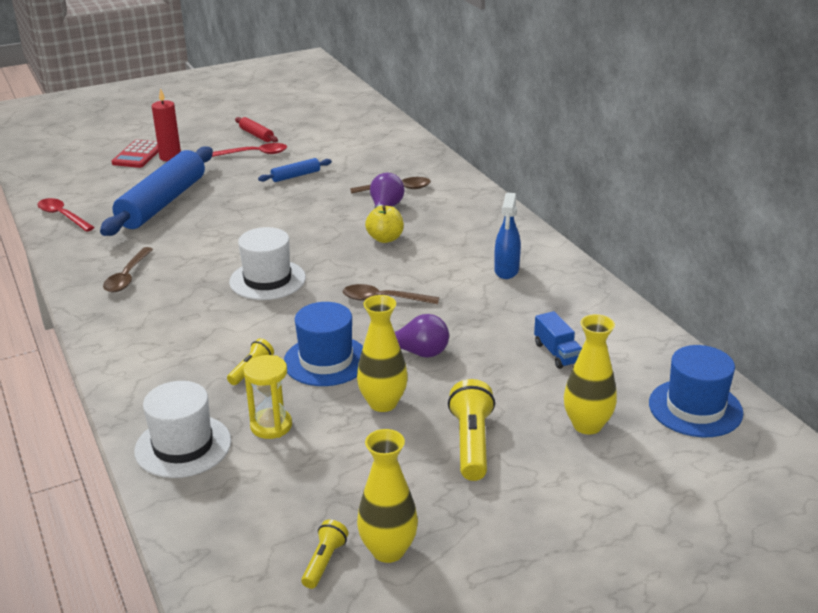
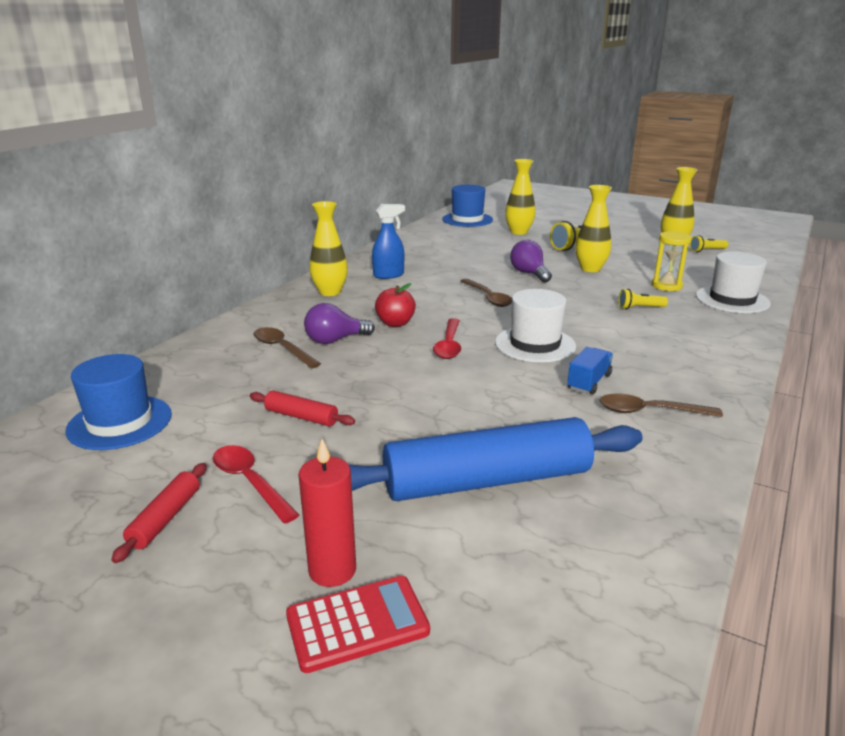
camera: 125 degrees left, 5 degrees down
red spoon [37,198,95,232] -> red spoon moved to [433,318,461,359]
brown spoon [103,247,153,292] -> brown spoon turned 150 degrees counterclockwise [600,394,723,417]
blue rolling pin [258,158,332,182] -> red rolling pin [250,390,355,426]
blue hat [284,302,363,386] -> blue hat moved to [65,354,172,450]
yellow apple [365,206,404,243] -> red apple [375,283,416,327]
blue truck [534,311,582,369] -> blue truck moved to [567,347,613,394]
none -> yellow vase [310,201,348,296]

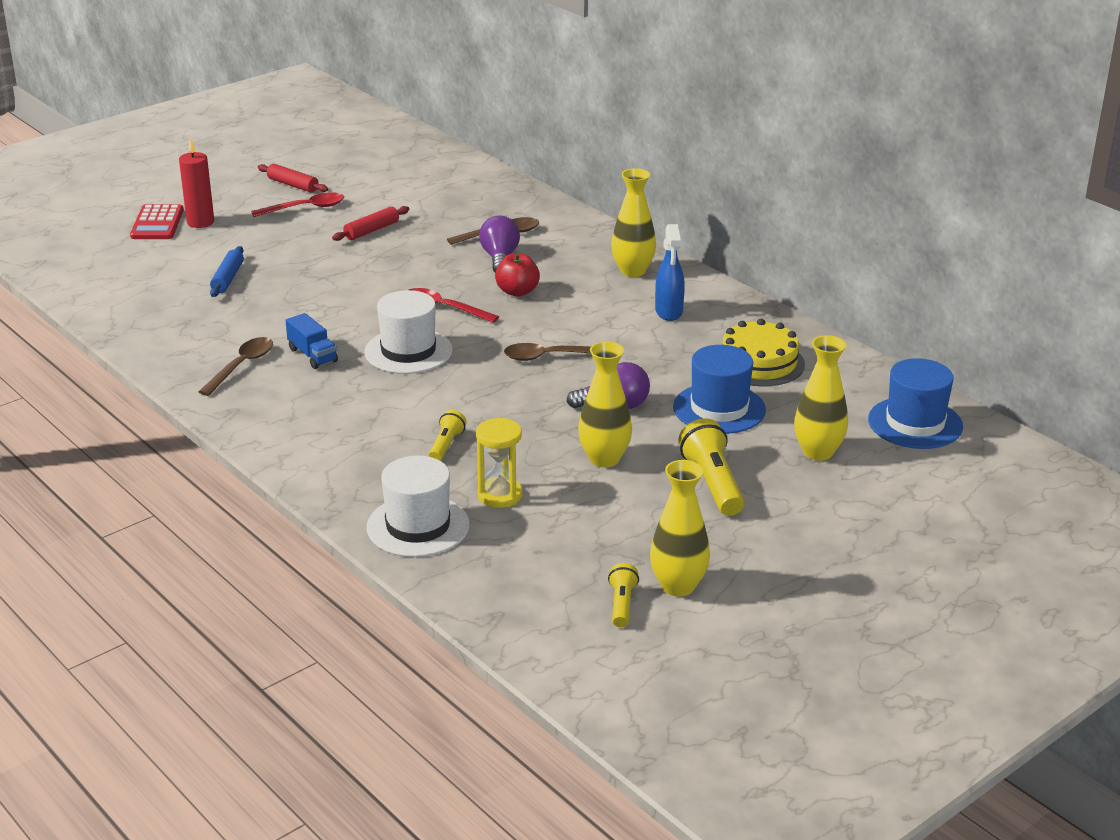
camera: 110 degrees right, 5 degrees up
blue hat [65,354,172,450] -> blue hat moved to [673,345,766,434]
blue rolling pin [348,417,643,501] -> blue rolling pin [210,246,244,297], size x0.43
none -> yellow cake [722,319,805,387]

